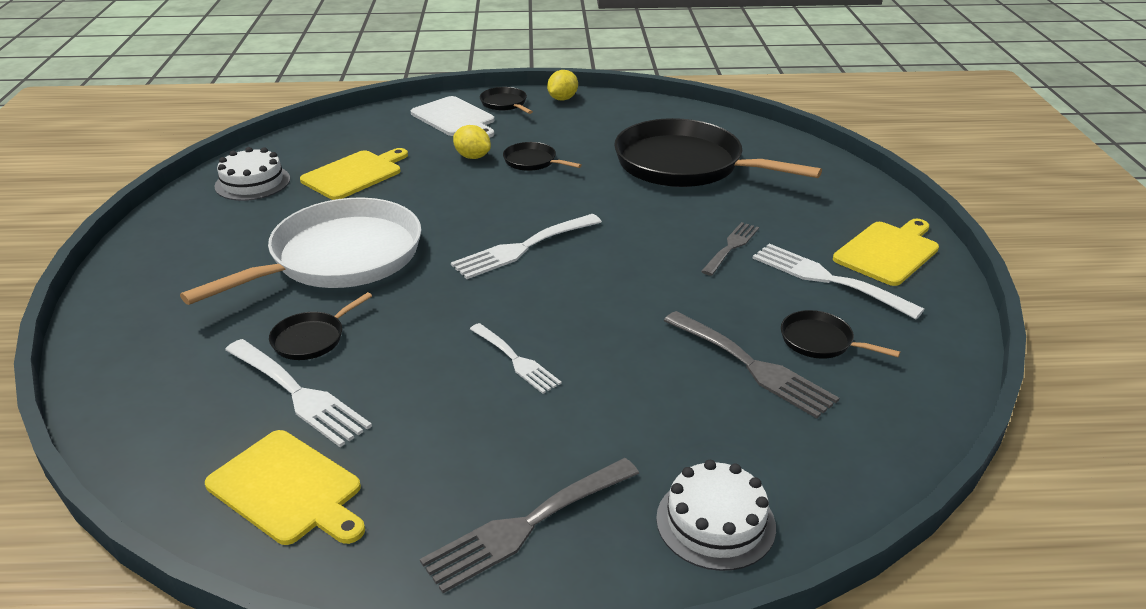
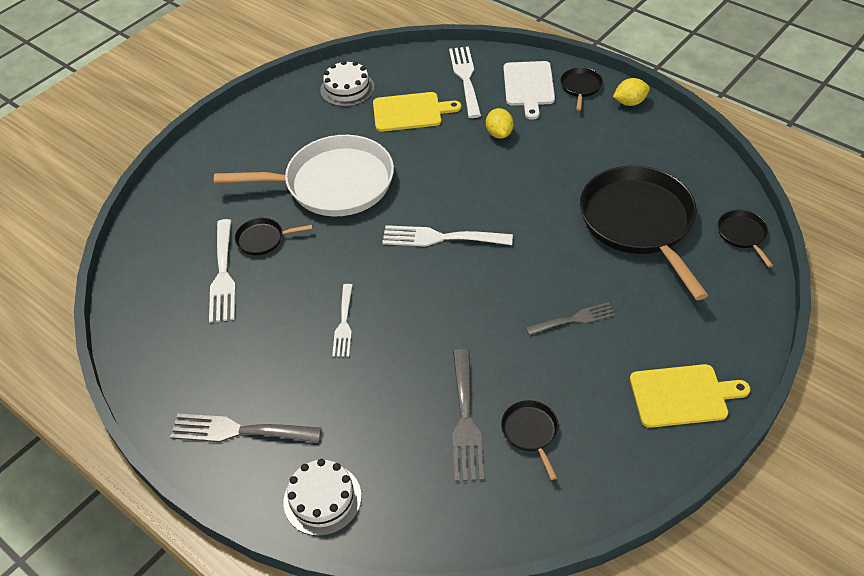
camera: 45 degrees right, 15 degrees up
yellow cutting board [205,430,365,545] -> none
black pan [503,142,582,171] -> black pan moved to [718,210,773,267]
white fork [753,244,925,319] -> white fork moved to [449,47,481,118]

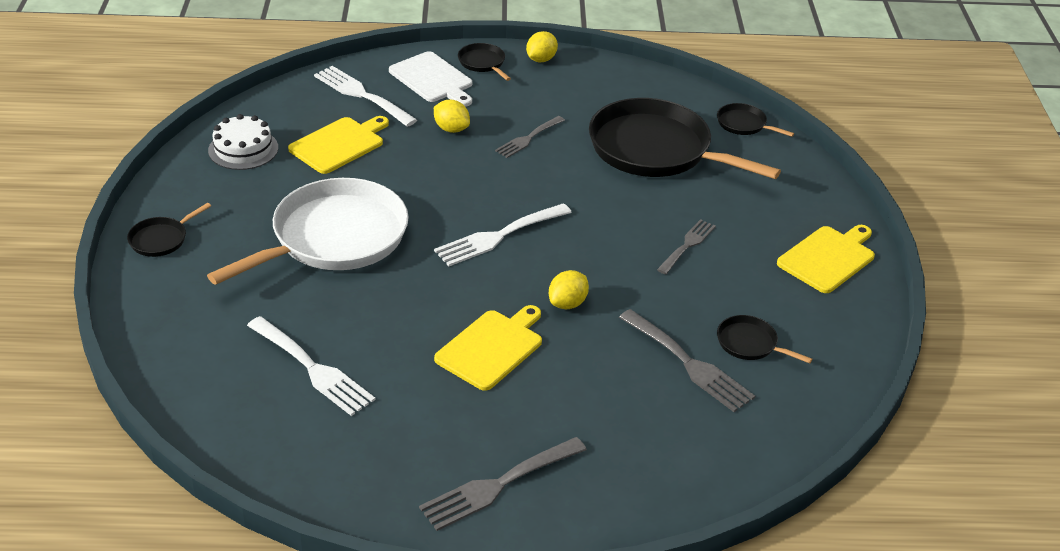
camera: 45 degrees left, 10 degrees down
black pan [235,218,313,255] -> black pan moved to [127,203,211,257]
white cake [283,459,362,536] -> none
white fork [332,284,353,357] -> yellow cutting board [434,305,542,391]
none -> grey fork [495,116,565,158]
none -> yellow lemon [549,270,589,309]

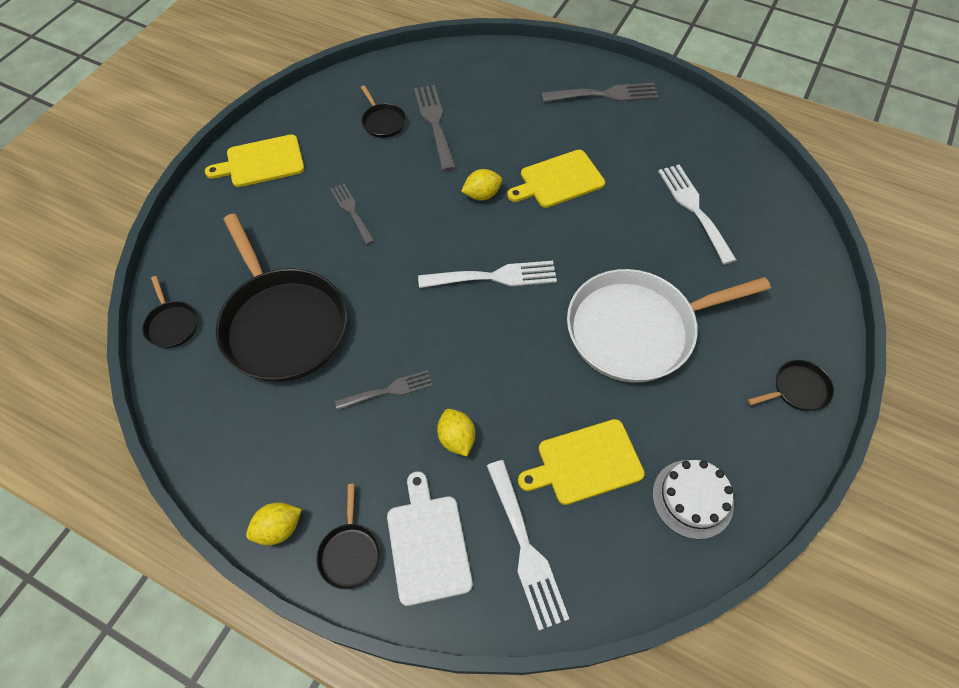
camera: 150 degrees left, 20 degrees up
grey fork [657,219,716,275] -> grey fork turned 90 degrees clockwise [331,183,375,245]

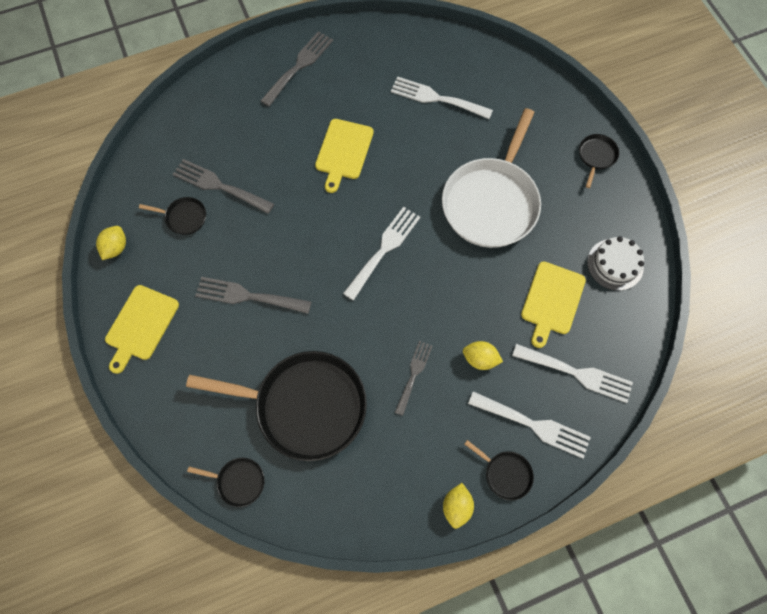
camera: 50 degrees left, 10 degrees up
grey fork [331,183,375,245] -> grey fork [195,277,312,314], size x1.55
white cutting board [387,471,473,606] -> white fork [468,391,591,459]
yellow lemon [461,169,502,201] -> yellow lemon moved to [96,226,126,260]

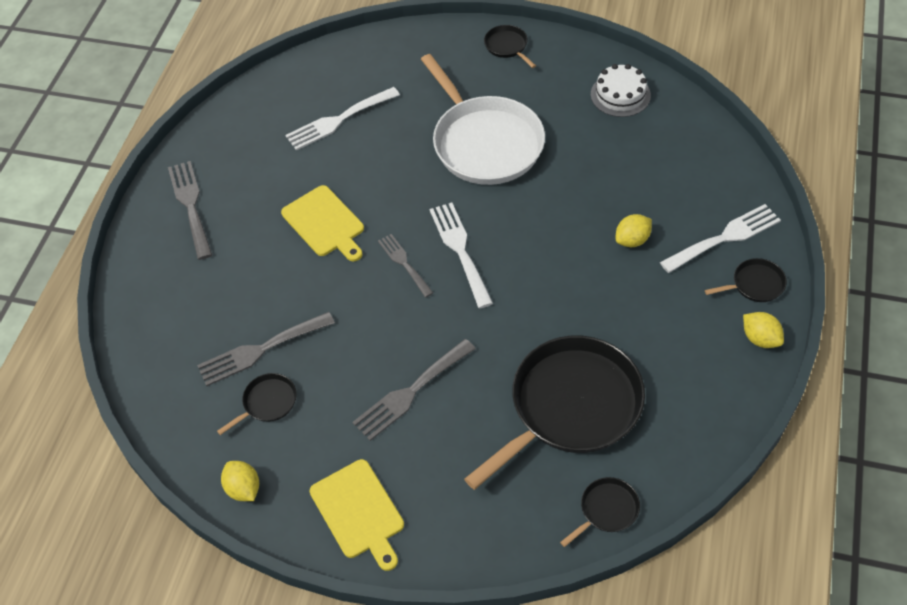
camera: 50 degrees left, 15 degrees down
grey fork [395,341,432,416] -> grey fork moved to [378,234,433,298]
white fork [512,344,633,403] -> none
yellow cutting board [521,261,586,348] -> none

